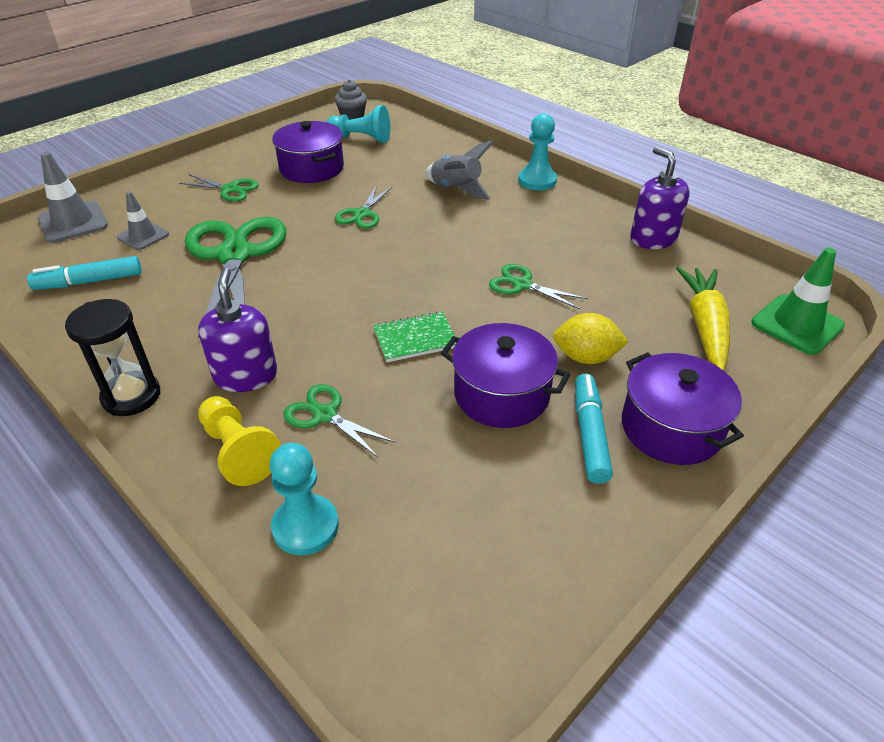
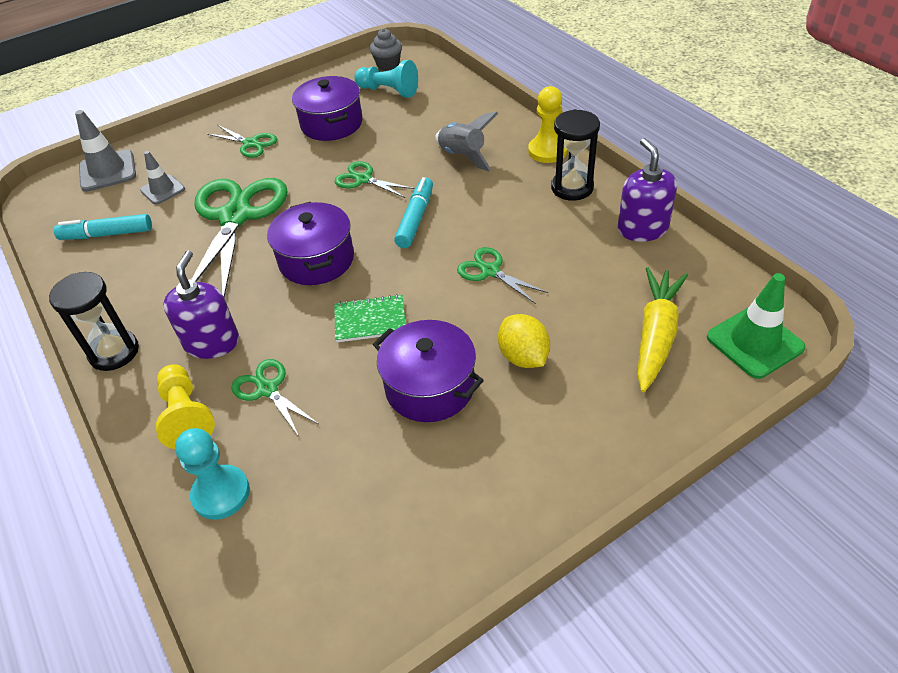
camera: 15 degrees right, 5 degrees up
green scissors [335,185,392,229] -> green scissors turned 90 degrees clockwise [334,161,415,198]
turquoise pawn [518,113,557,190] -> yellow pawn [528,86,567,163]
yellow lemon [553,313,629,364] -> yellow lemon turned 45 degrees clockwise [498,314,550,368]
turquoise marker [575,374,613,484] -> turquoise marker moved to [394,177,433,248]
purple pot [622,352,744,465] -> purple pot moved to [267,202,354,285]
none -> black hourglass [551,109,600,201]

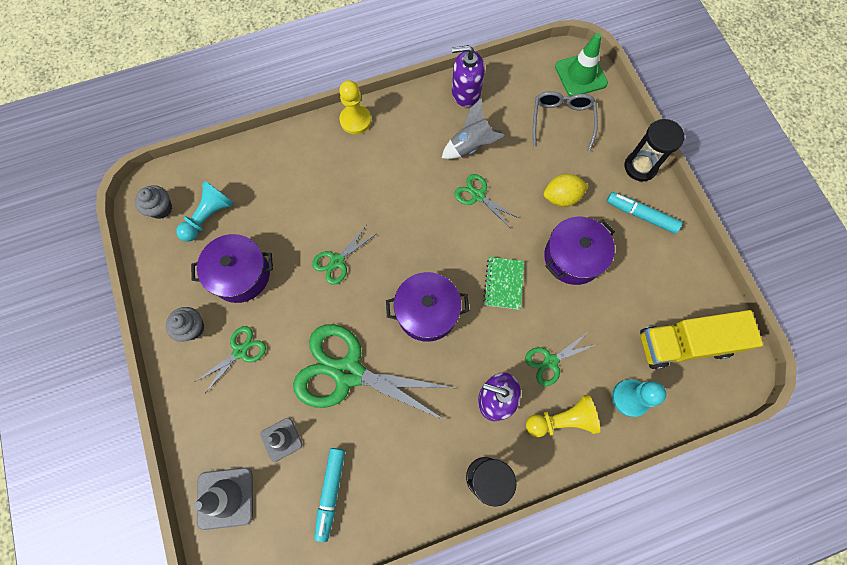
camera: 80 degrees left, 25 degrees up
turquoise marker [394,177,433,248] -> turquoise marker moved to [607,192,682,234]
grey rocket [435,112,499,171] -> grey rocket moved to [442,98,505,159]
green scissors [457,247,548,304] -> green scissors turned 75 degrees clockwise [454,174,519,227]
black hourglass [551,109,600,201] -> black hourglass moved to [624,119,684,181]
yellow carrot [637,267,688,392] -> grey glasses [533,91,598,151]
none -> grey cupcake [166,307,204,342]
none -> yellow truck [640,310,763,369]

